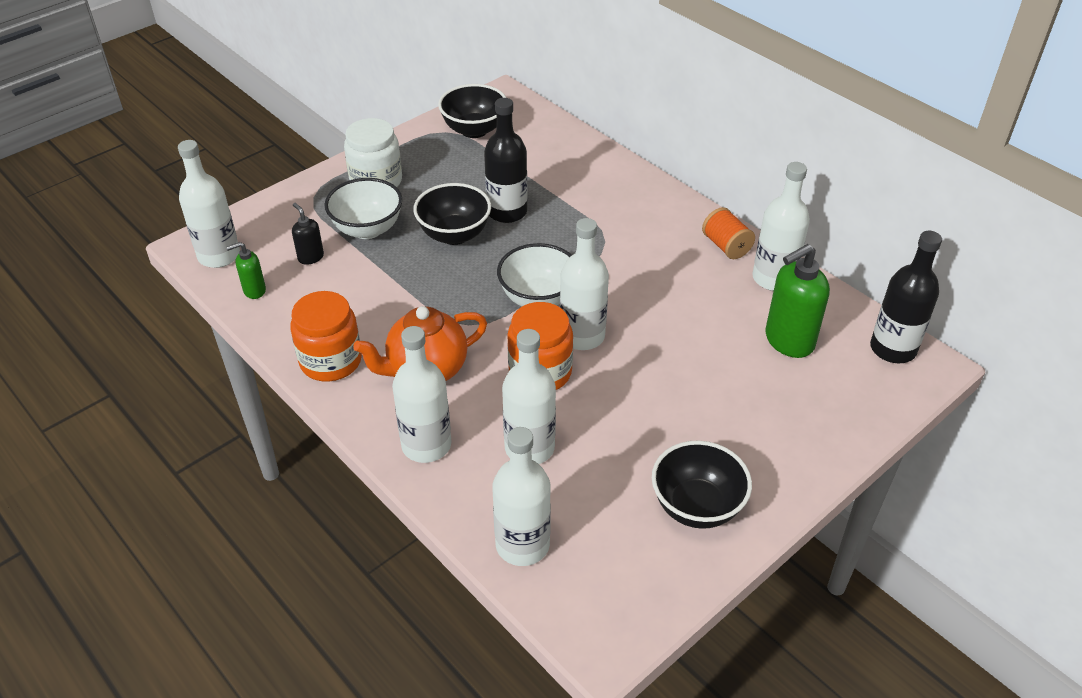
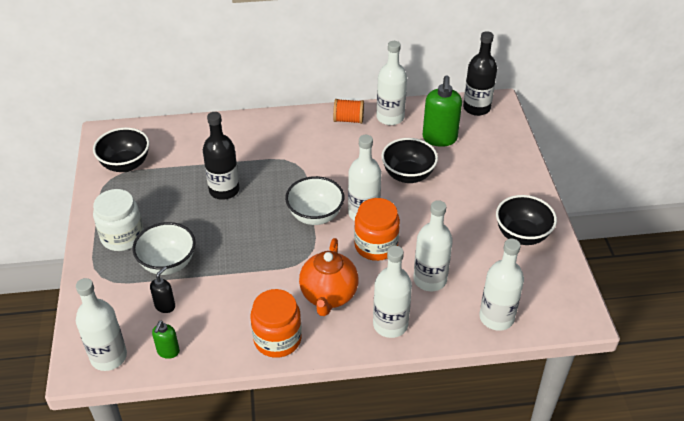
camera: 55 degrees left, 0 degrees up
black soap dispenser [292,203,324,265] -> black soap dispenser turned 120 degrees clockwise [150,266,175,313]
black bowl [413,183,491,245] -> black bowl moved to [381,138,438,183]

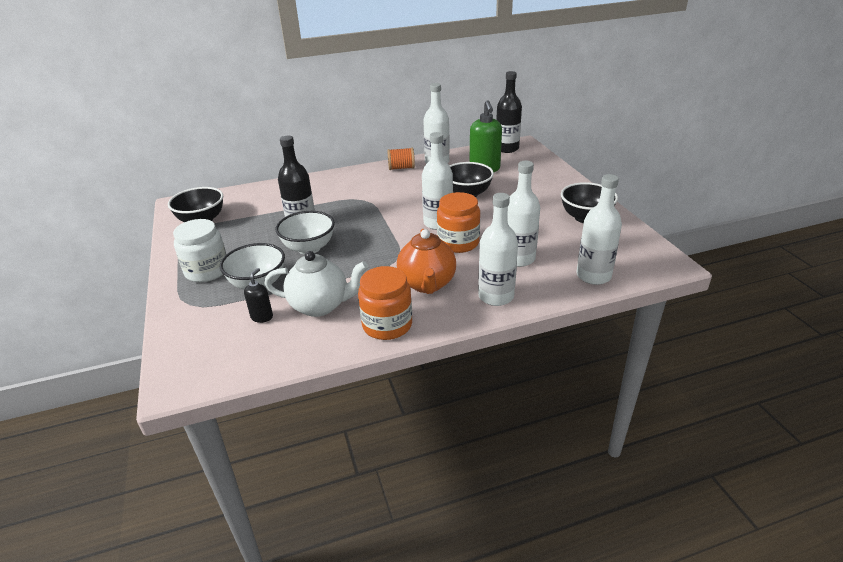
camera: 10 degrees left, 10 degrees down
white bottle [76,278,127,371] -> none
green soap dispenser [152,320,180,359] -> none
white bowl [285,176,344,225] -> white bowl moved to [276,211,335,255]
none -> white teapot [264,251,368,317]

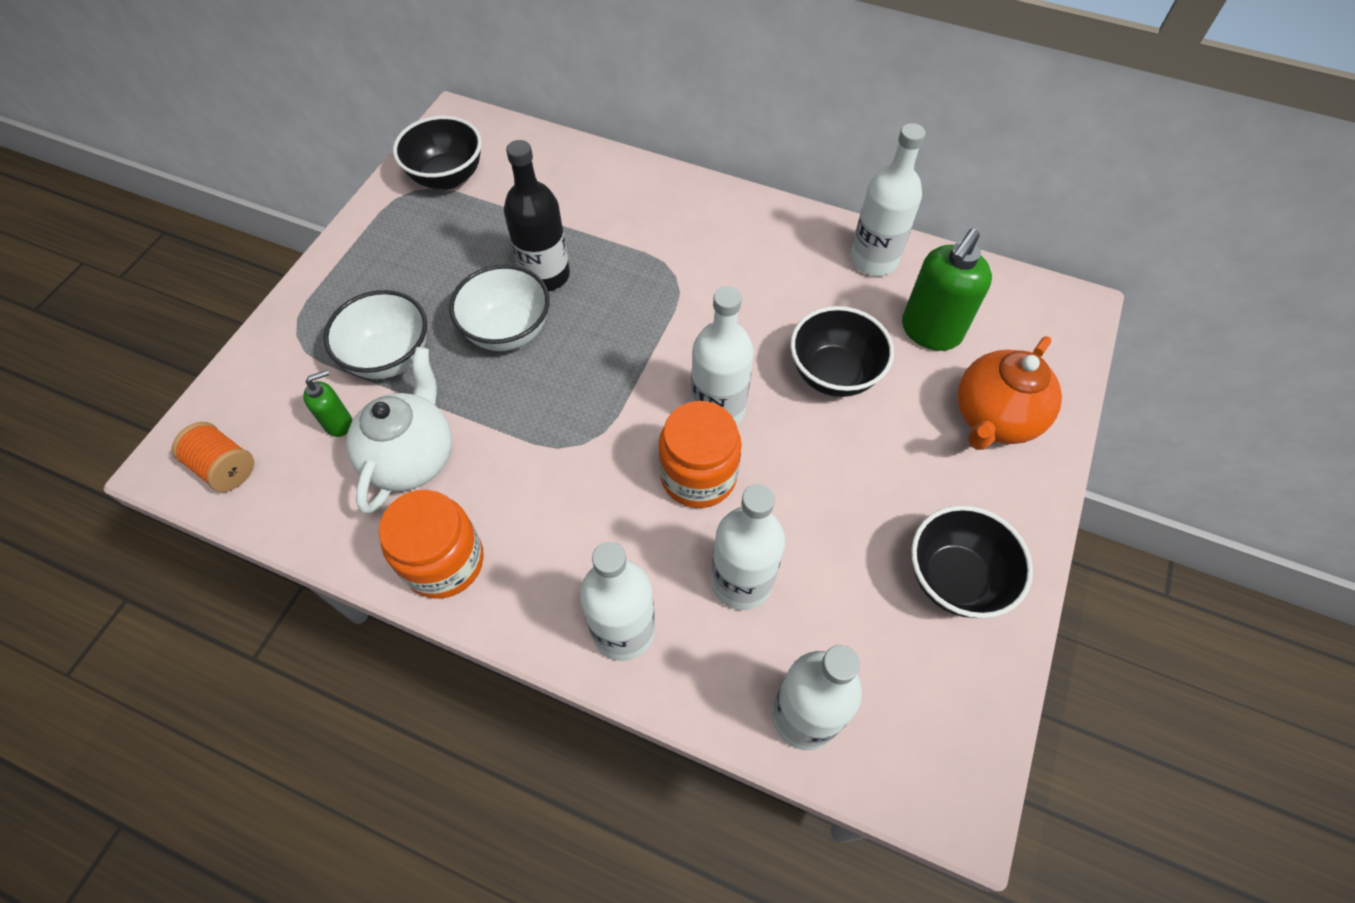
camera: 40 degrees right, 25 degrees up
white jar [173,219,226,282] -> none
black soap dispenser [244,268,273,323] -> green soap dispenser [303,370,352,437]
white teapot [264,251,368,317] -> white teapot turned 120 degrees counterclockwise [346,347,452,514]
orange spool [387,147,415,170] -> orange spool moved to [172,422,254,492]
orange teapot [397,229,456,294] -> orange teapot moved to [957,336,1062,450]
black bottle [496,71,522,153] -> none

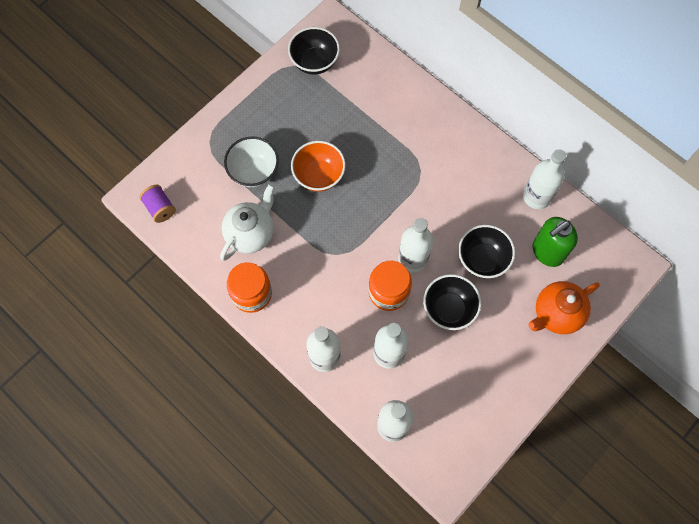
camera: 20 degrees right, 10 degrees up
orange spool [172,422,254,492] -> purple spool [139,185,176,223]
green soap dispenser [303,370,352,437] -> none
white bowl [449,264,550,351] -> orange bowl [291,141,346,192]
black bottle [504,140,570,291] -> none
black bowl [911,505,1033,618] -> black bowl moved to [423,274,481,330]

